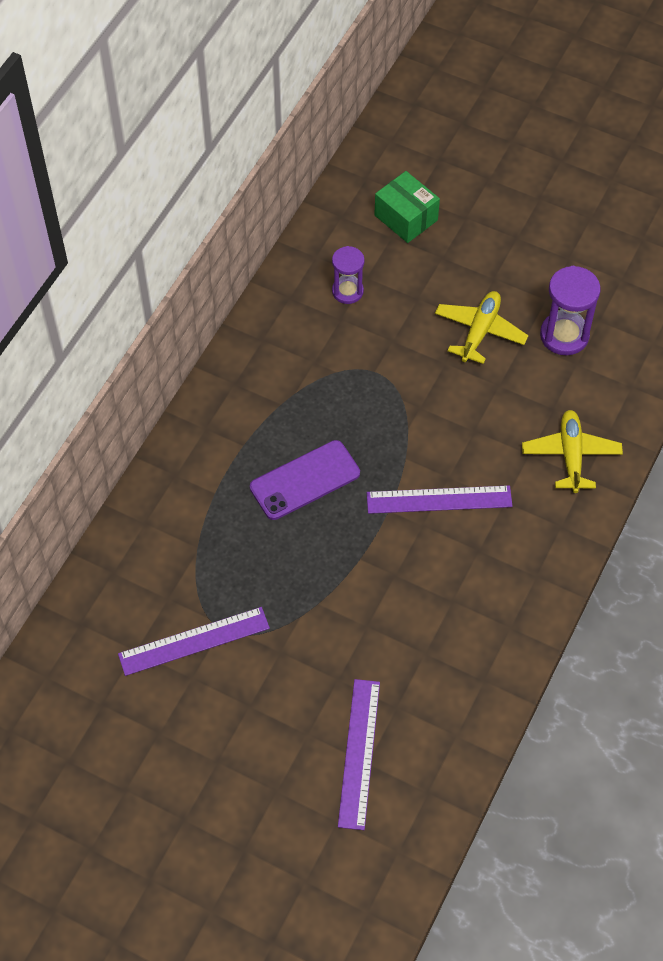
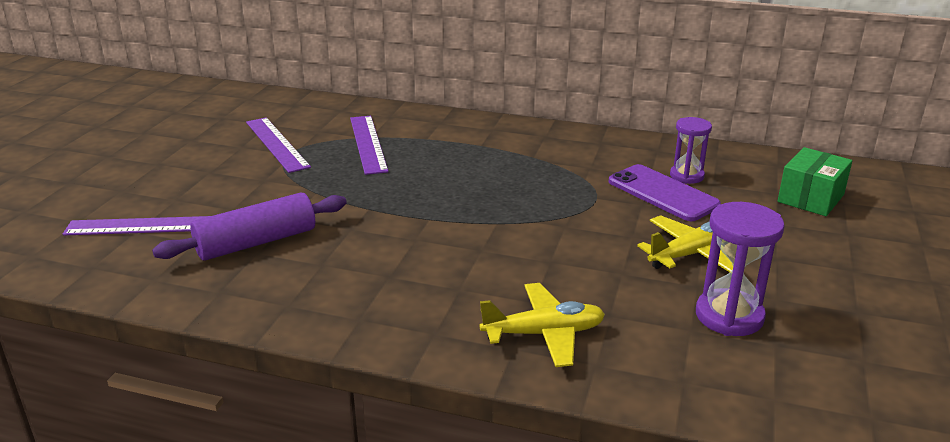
camera: 80 degrees right, 30 degrees down
purple phone [250,440,360,520] -> purple phone moved to [609,164,721,221]
purple ruler [367,485,512,514] -> purple ruler moved to [350,116,389,175]
yellow plane [435,291,528,364] -> yellow plane turned 45 degrees counterclockwise [637,215,733,272]
none -> purple rolling pin [152,192,347,261]

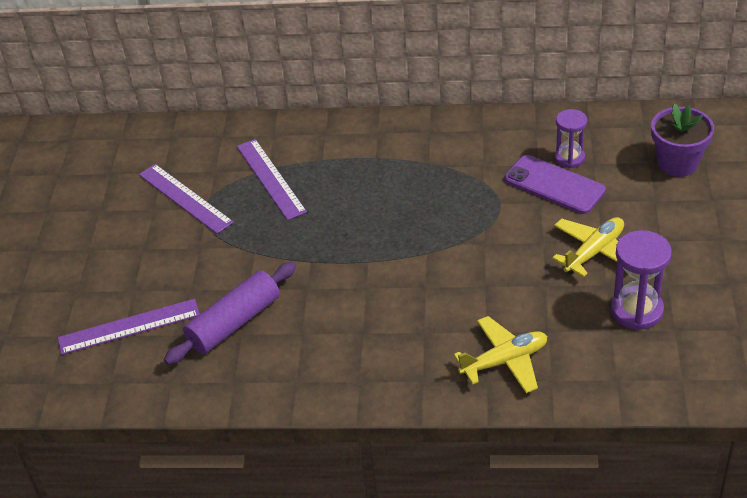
camera: 10 degrees left, 15 degrees up
green box [777,147,852,216] -> purple flower pot [651,104,714,177]

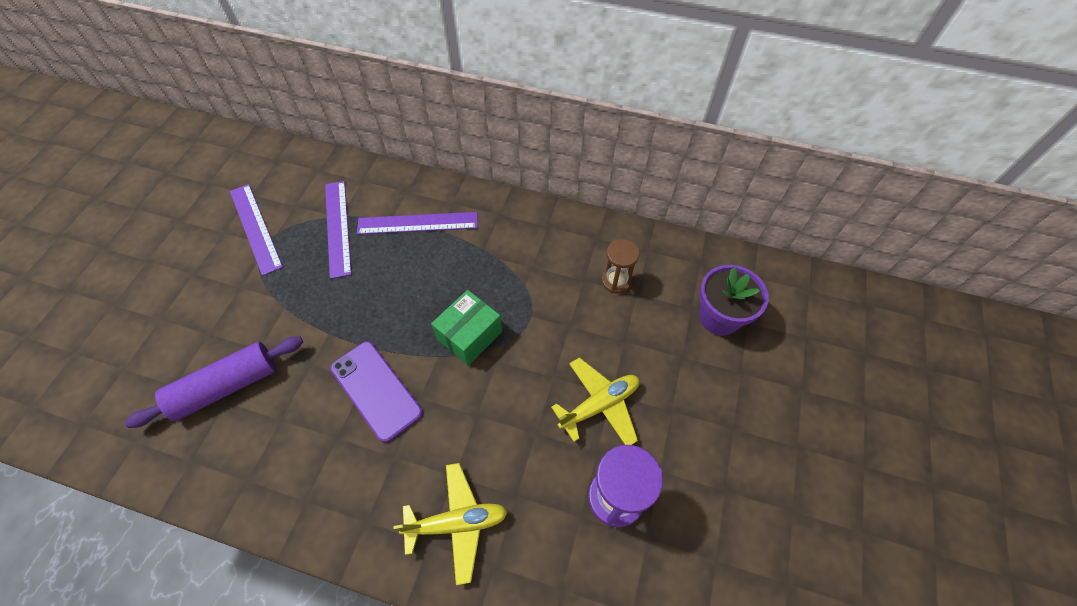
camera: 10 degrees right, 15 degrees up
purple ruler [58,299,200,355] -> purple ruler moved to [357,212,478,235]
purple phone [504,155,606,214] -> purple phone moved to [331,341,423,443]
purple hourglass [554,109,587,168] -> brown hourglass [602,239,639,294]
none -> green box [431,290,502,366]

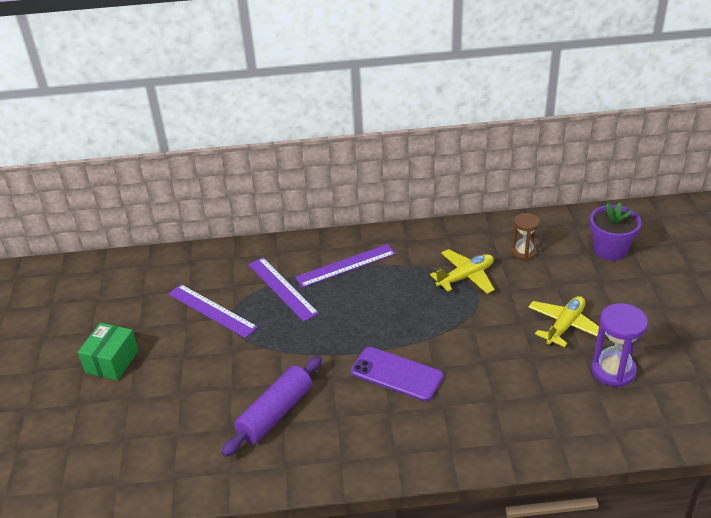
camera: 20 degrees left, 20 degrees down
yellow plane [394,463,507,585] -> yellow plane moved to [430,249,495,294]
green box [431,290,502,366] -> green box moved to [78,323,139,381]

